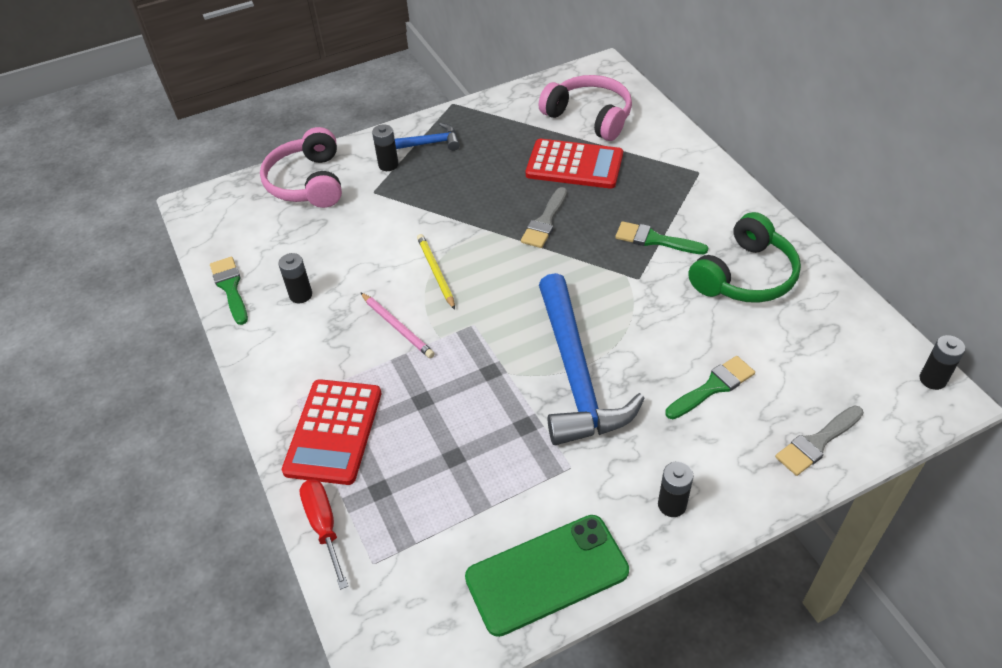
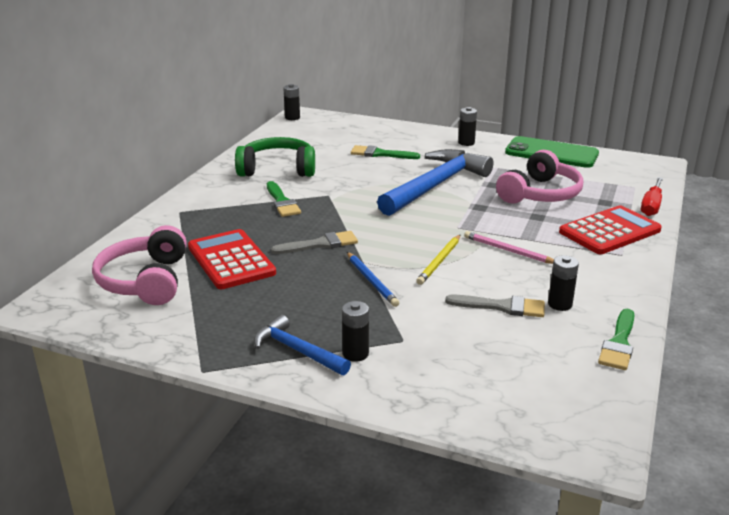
camera: 135 degrees left, 20 degrees down
pink headphones [260,127,342,208] -> pink headphones moved to [496,150,583,204]
pink pencil [360,292,435,358] -> pink pencil turned 60 degrees counterclockwise [464,231,554,264]
grey brush [775,406,864,476] -> grey brush moved to [445,295,545,317]
none -> blue pencil [347,252,399,307]

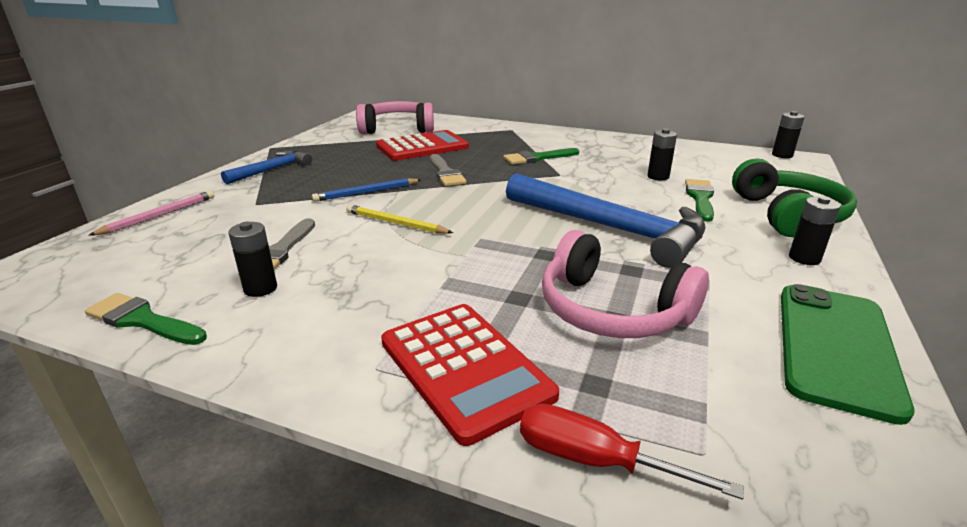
camera: 90 degrees right, 0 degrees up
green headphones [235,137,315,177] -> green headphones moved to [732,158,857,237]
black battery [342,301,369,362] -> black battery moved to [647,129,677,180]
pink pencil [464,231,554,264] -> pink pencil moved to [88,191,214,236]

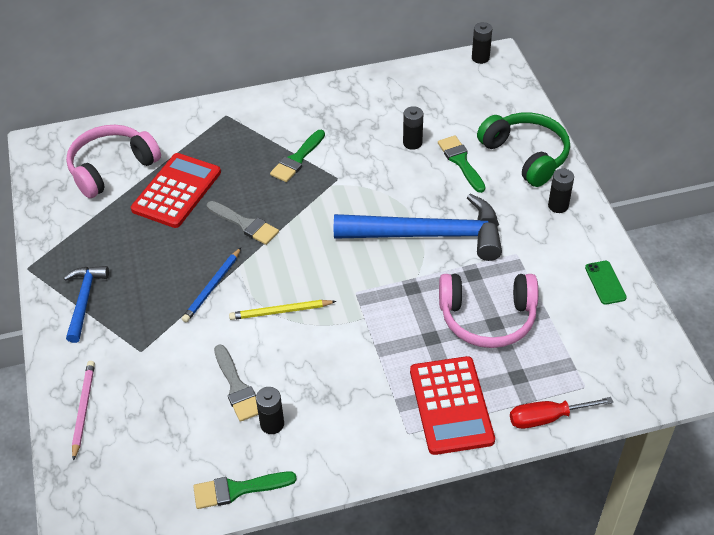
camera: 35 degrees left, 20 degrees up
red calculator [381,304,559,446] -> red calculator turned 60 degrees clockwise [410,356,495,455]
green phone [781,284,914,425] -> green phone [585,261,627,305], size x0.47

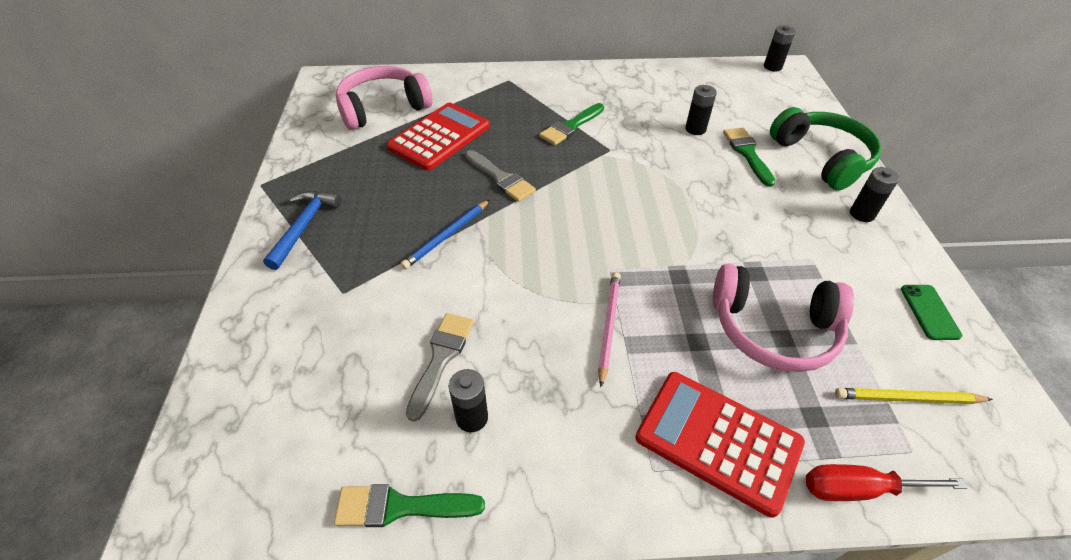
camera: 10 degrees right, 0 degrees up
pink pencil [72,361,95,461] -> pink pencil moved to [598,272,621,387]
grey brush [214,344,258,422] -> grey brush turned 150 degrees counterclockwise [406,313,474,422]
yellow pencil [229,300,337,320] -> yellow pencil moved to [835,388,993,404]
blue hammer [334,194,502,261] -> none
red calculator [410,356,495,455] -> red calculator turned 120 degrees clockwise [635,372,805,518]

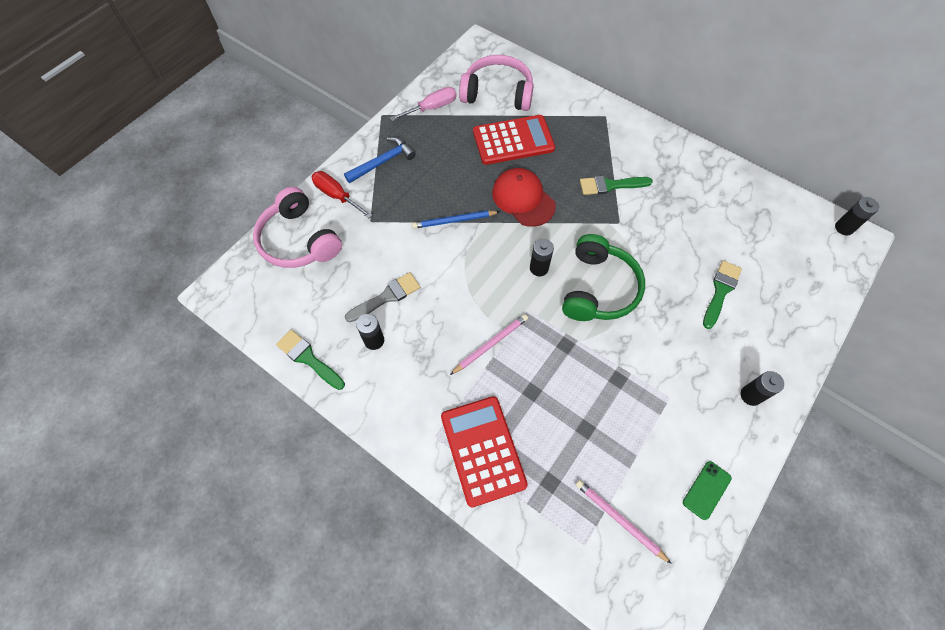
camera: 40 degrees right, 15 degrees up
grey brush [465,150,536,202] -> red cap [492,168,556,227]
black battery [685,85,717,135] -> black battery moved to [530,239,554,276]
pink headphones [713,264,854,372] -> pink headphones moved to [253,187,342,268]
green headphones [770,107,882,190] -> green headphones moved to [562,234,645,321]
red screwdriver [806,464,967,501] -> red screwdriver moved to [312,171,372,218]
yellow pencil [835,388,993,404] -> pink pencil [576,480,672,564]
none -> pink screwdriver [390,87,457,121]

